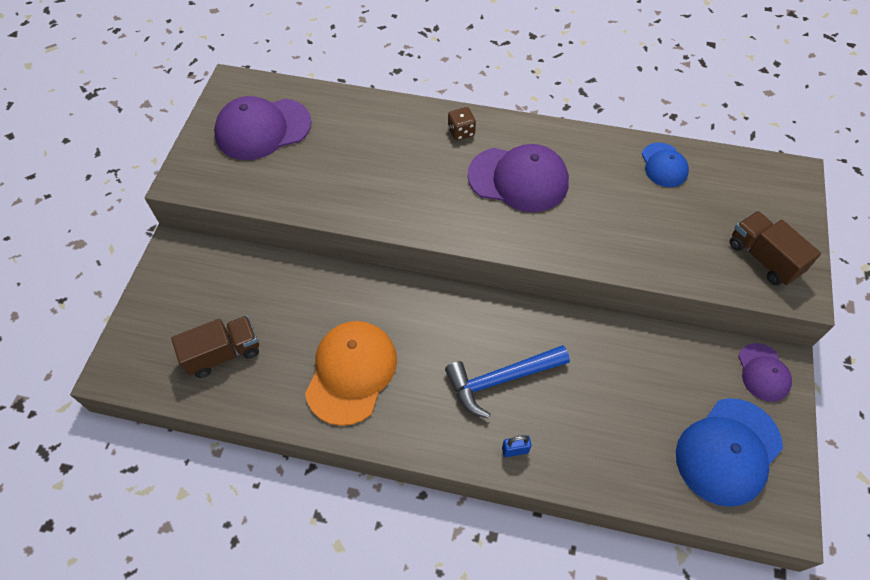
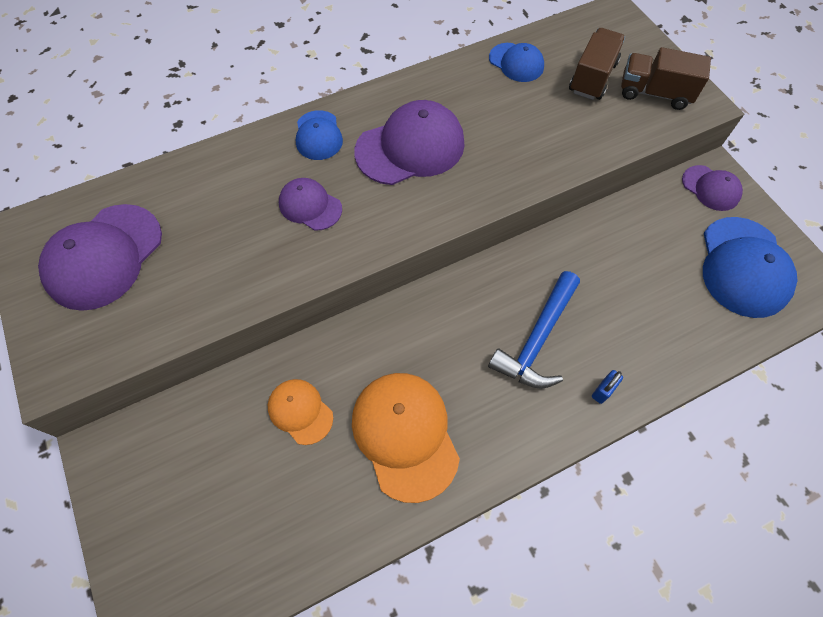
camera: 40 degrees left, 5 degrees up
brown truck [171,316,259,378] -> brown truck moved to [569,28,625,100]
brown dice [448,107,476,140] -> blue cap [296,110,343,160]
none -> orange cap [268,379,333,445]
none -> purple cap [279,178,342,231]

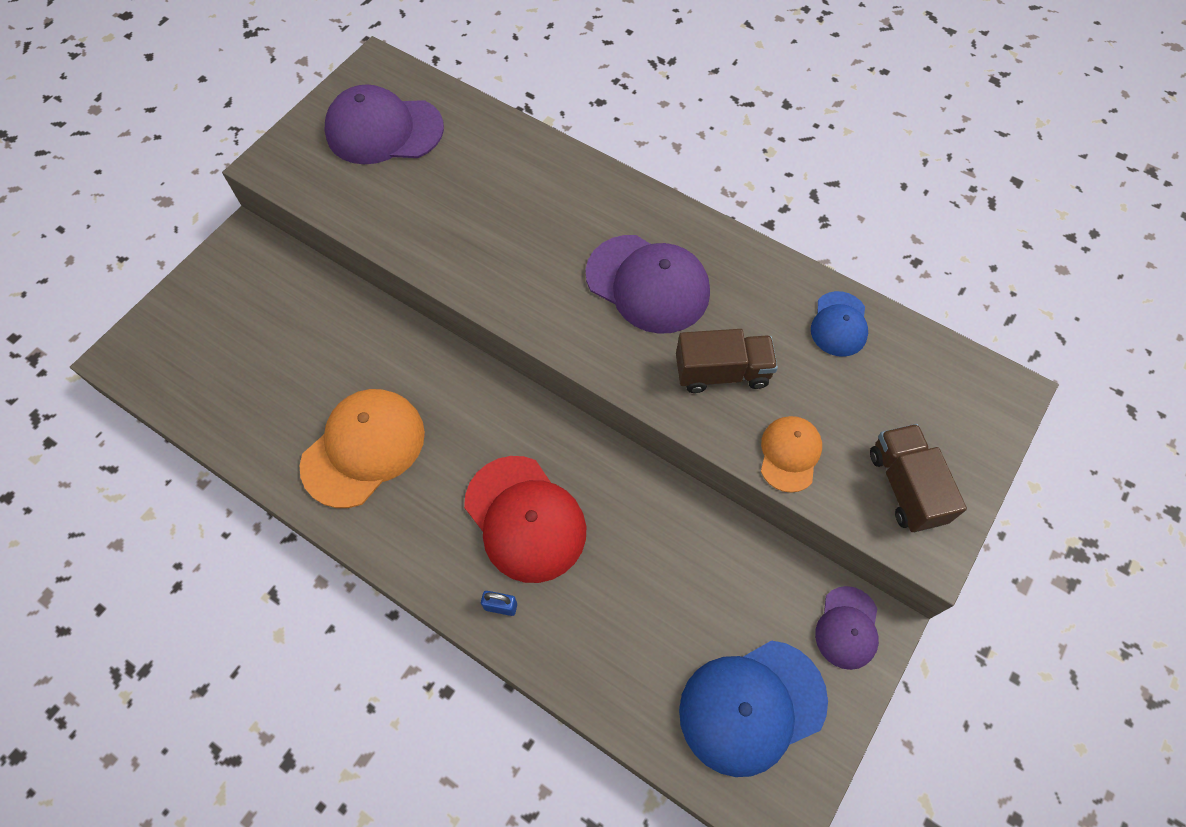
camera: 60 degrees right, 0 degrees up
orange cap [268,379,333,445] -> orange cap moved to [761,416,822,493]
purple cap [279,178,342,231] -> none
blue cap [296,110,343,160] -> none
blue hammer [488,271,580,389] -> red cap [464,456,586,583]
brown truck [569,28,625,100] -> brown truck moved to [676,329,778,393]

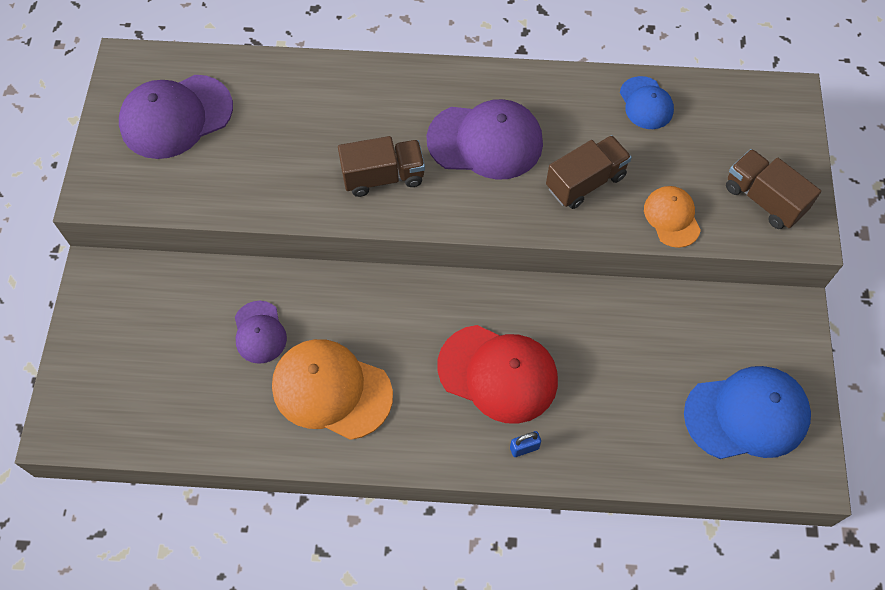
camera: 30 degrees left, 0 degrees up
orange cap [300,389,425,508] -> orange cap turned 75 degrees counterclockwise [272,339,393,440]
blue cap [679,640,828,777] -> blue cap turned 135 degrees counterclockwise [684,366,811,459]
purple cap [815,586,879,670] -> purple cap moved to [235,301,287,364]
none -> brown truck [338,136,425,197]

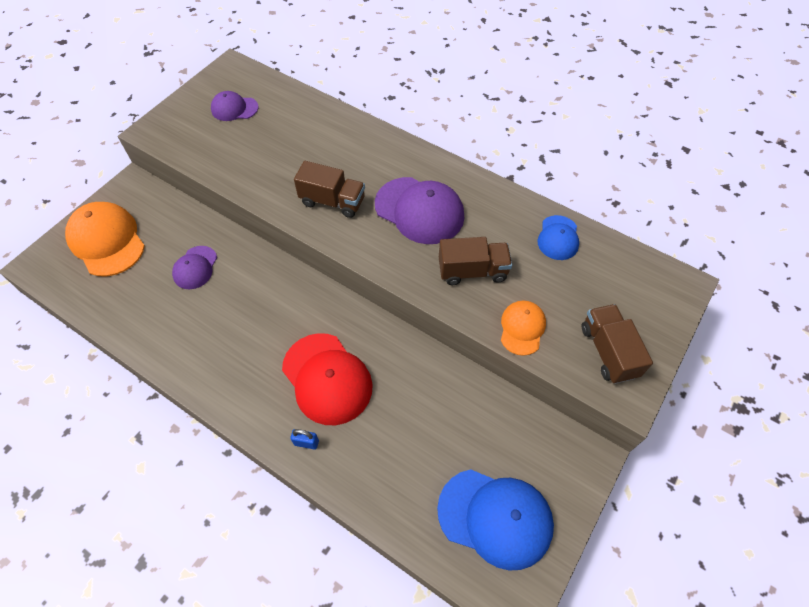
camera: 30 degrees right, 5 degrees down
purple cap [119,75,233,159] -> purple cap [211,91,258,121], size x0.56
orange cap [272,339,393,440] -> orange cap moved to [65,202,145,277]

